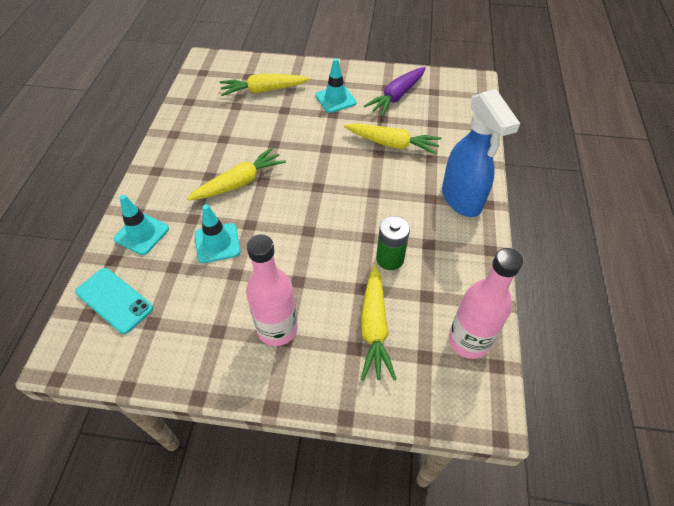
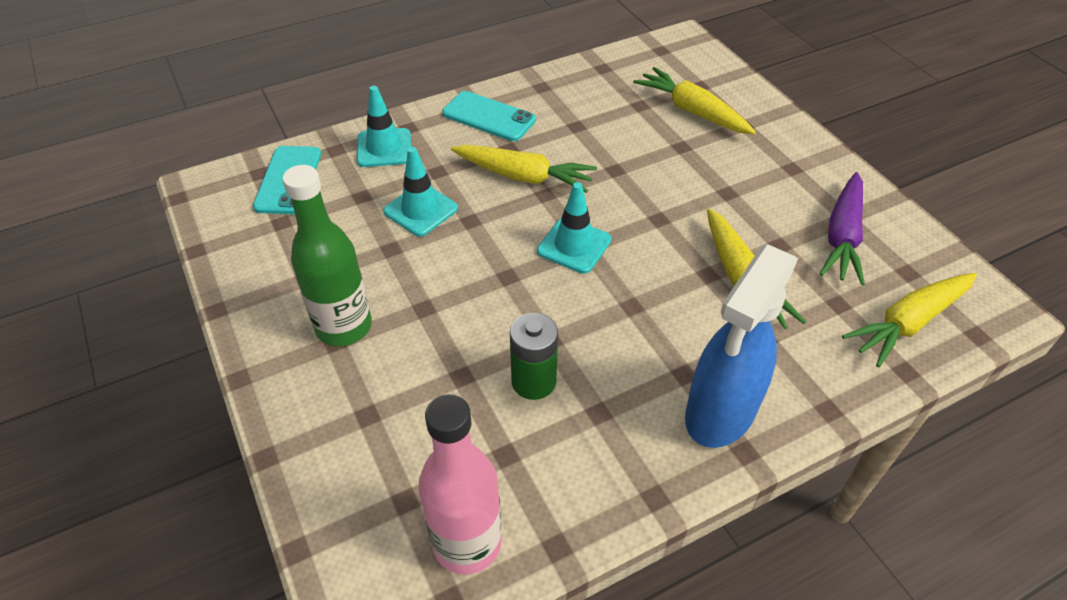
camera: 55 degrees right, 5 degrees down
pink bottle [246,234,298,346] -> green bottle [283,165,372,346]
turquoise traffic cone [315,58,357,113] -> turquoise traffic cone moved to [537,182,612,273]
yellow carrot [361,265,397,381] -> yellow carrot moved to [842,273,977,367]
purple carrot [364,67,426,116] -> purple carrot turned 75 degrees counterclockwise [820,172,865,285]
none -> turquoise phone [442,91,536,141]

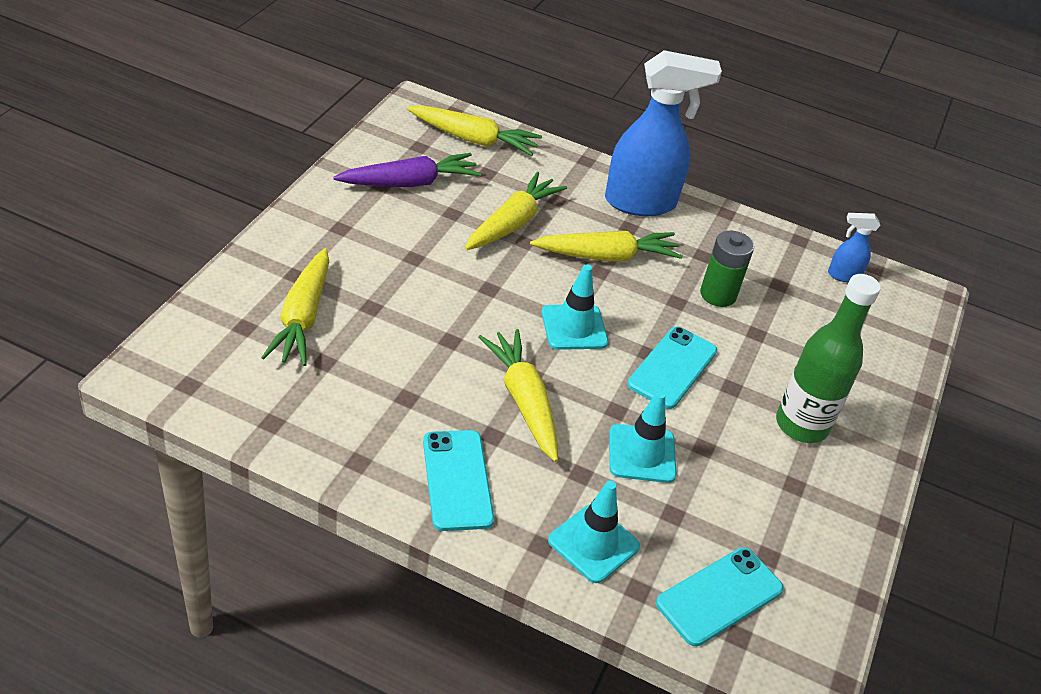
camera: 135 degrees left, 5 degrees down
pink bottle [419,394,502,575] -> blue spray bottle [828,213,881,282]
none -> yellow carrot [530,231,683,261]
none -> turquoise phone [627,327,717,409]

